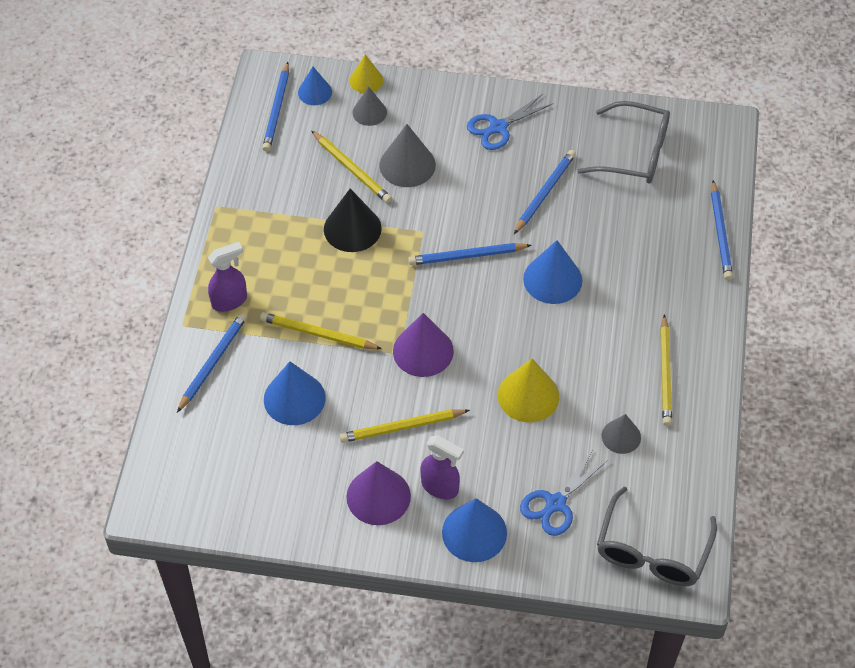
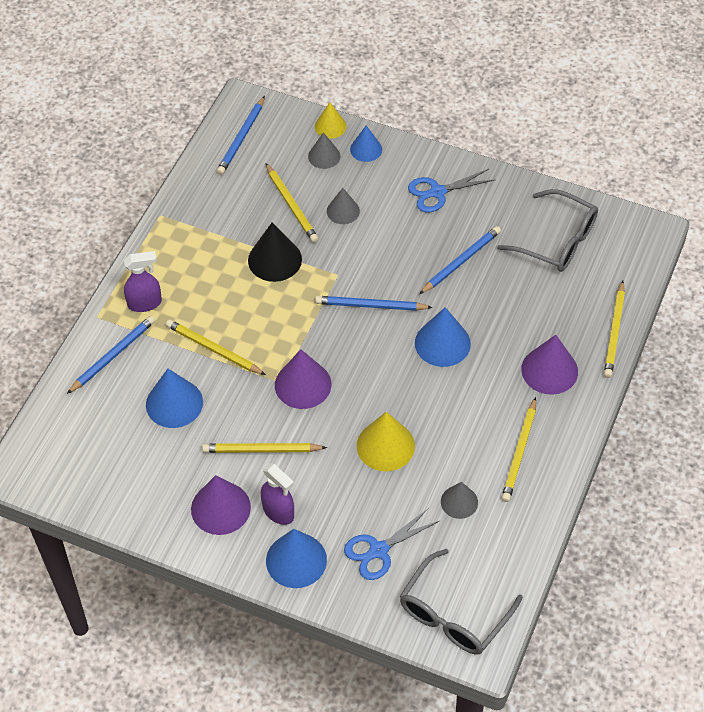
camera: 15 degrees right, 0 degrees up
blue cone [298,67,332,105] -> blue cone moved to [350,125,382,162]
grey cone [379,124,436,187] -> grey cone [327,188,360,224], size x0.63
blue pencil [711,180,733,280] -> yellow pencil [604,281,625,378]
none -> purple cone [521,335,578,395]

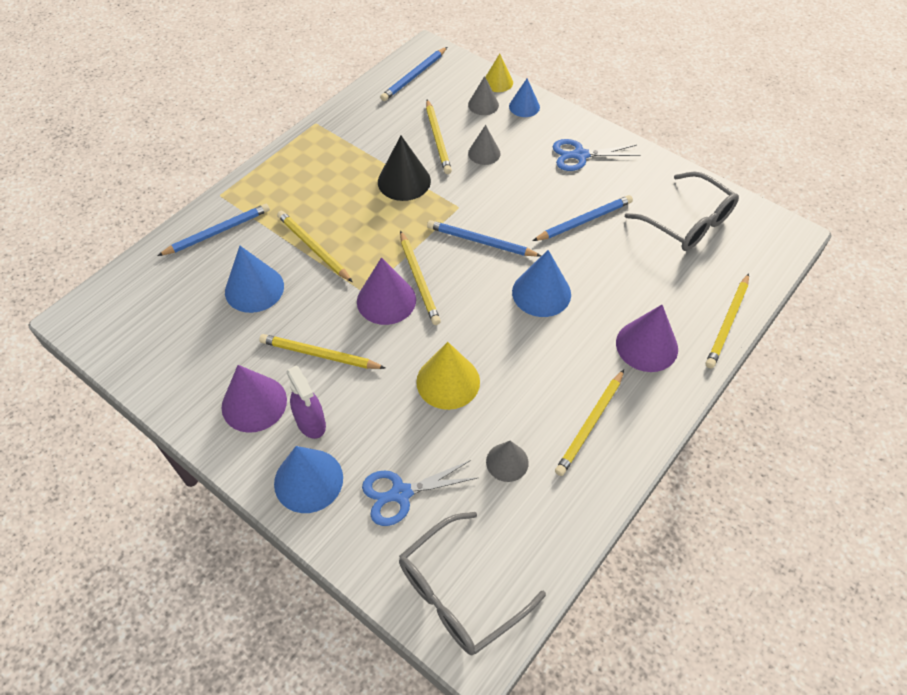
camera: 15 degrees right, 0 degrees up
purple spray bottle [124,251,162,312] -> none
none -> yellow pencil [400,230,441,325]

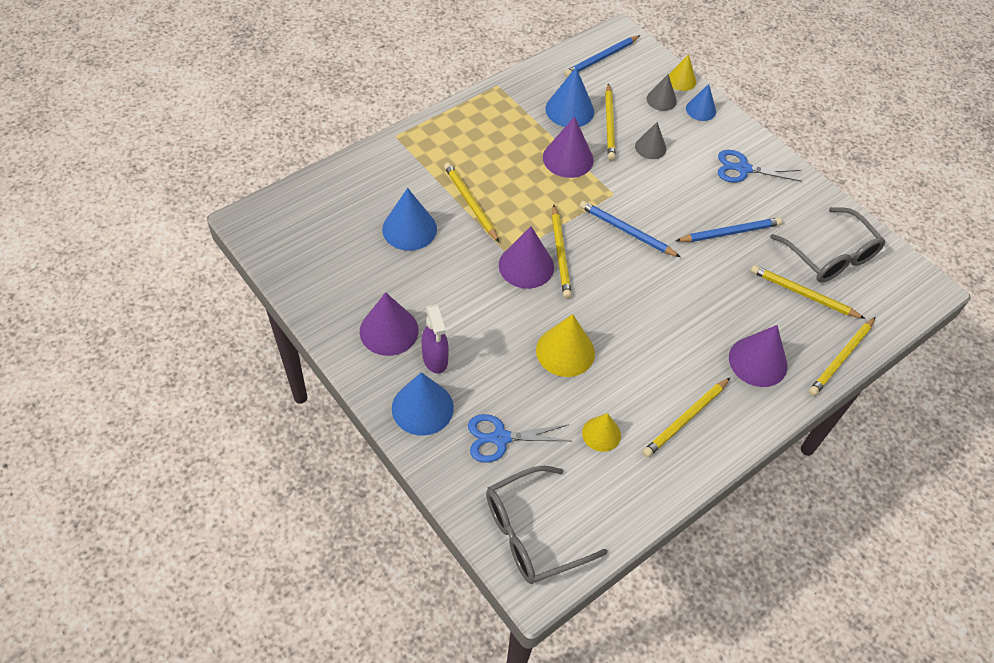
camera: 10 degrees right, 0 degrees up
blue pencil [157,204,270,256] -> none
yellow pencil [259,334,385,369] -> yellow pencil moved to [751,265,865,319]
black cone [378,136,431,201] -> purple cone [543,116,594,178]
grey cone [486,441,529,482] -> yellow cone [582,413,621,452]
blue cone [512,250,571,317] -> blue cone moved to [545,68,594,127]

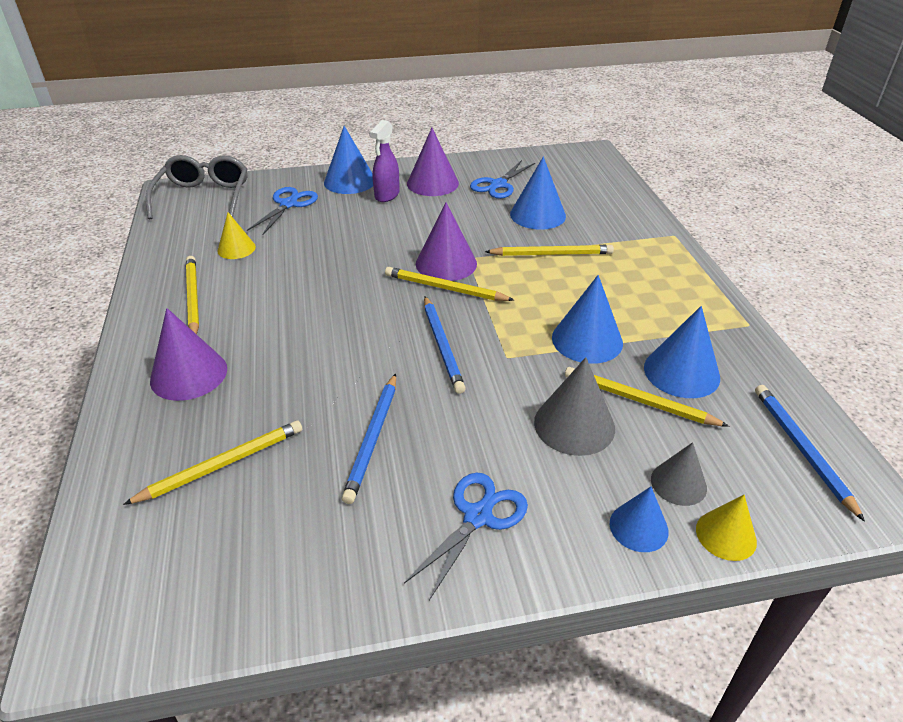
camera: 120 degrees right, 15 degrees down
purple spray bottle [421,304,449,374] -> purple spray bottle turned 75 degrees counterclockwise [369,120,400,202]
yellow cone [536,314,595,377] -> none
purple cone [543,116,594,178] -> blue cone [552,275,623,364]
blue pencil [580,201,680,257] -> blue pencil turned 105 degrees clockwise [424,296,466,394]
grey cone [635,122,666,159] -> grey cone [534,357,615,456], size x1.60
grey glasses [770,207,886,282] -> none
yellow pencil [809,317,875,396] -> none
none -> blue scissors [470,160,535,199]

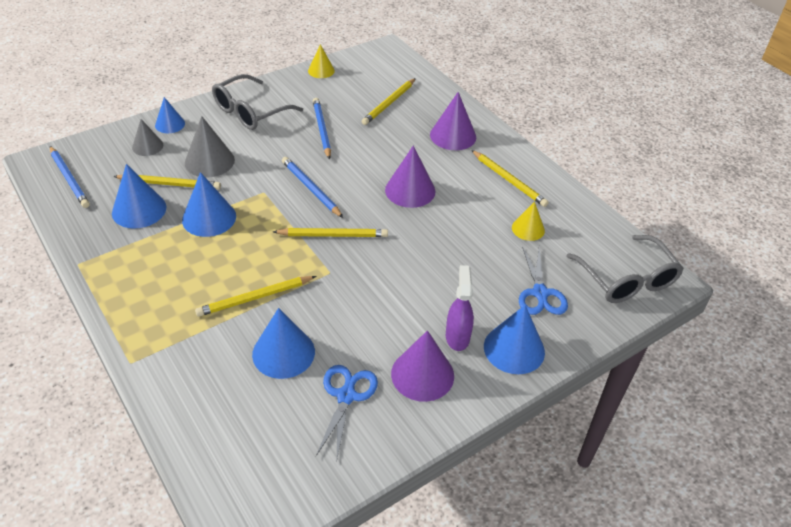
camera: 155 degrees right, 5 degrees up
blue scissors [404,473,528,600] -> grey glasses [212,74,303,130]
purple cone [416,202,477,281] -> purple cone moved to [385,146,436,208]
yellow cone [696,495,757,561] -> yellow cone moved to [308,44,335,78]

